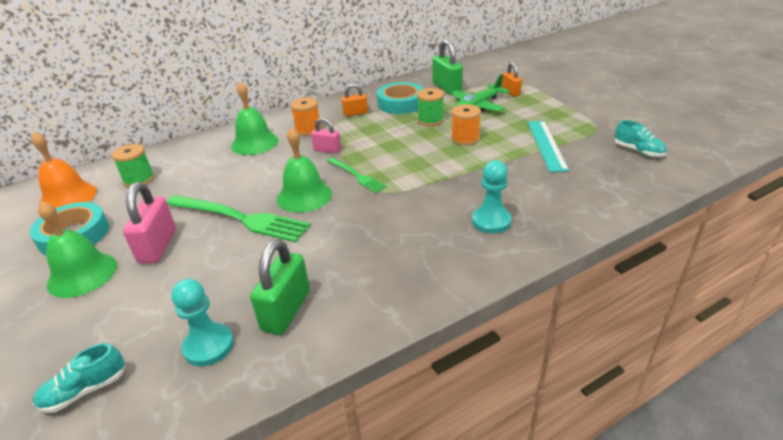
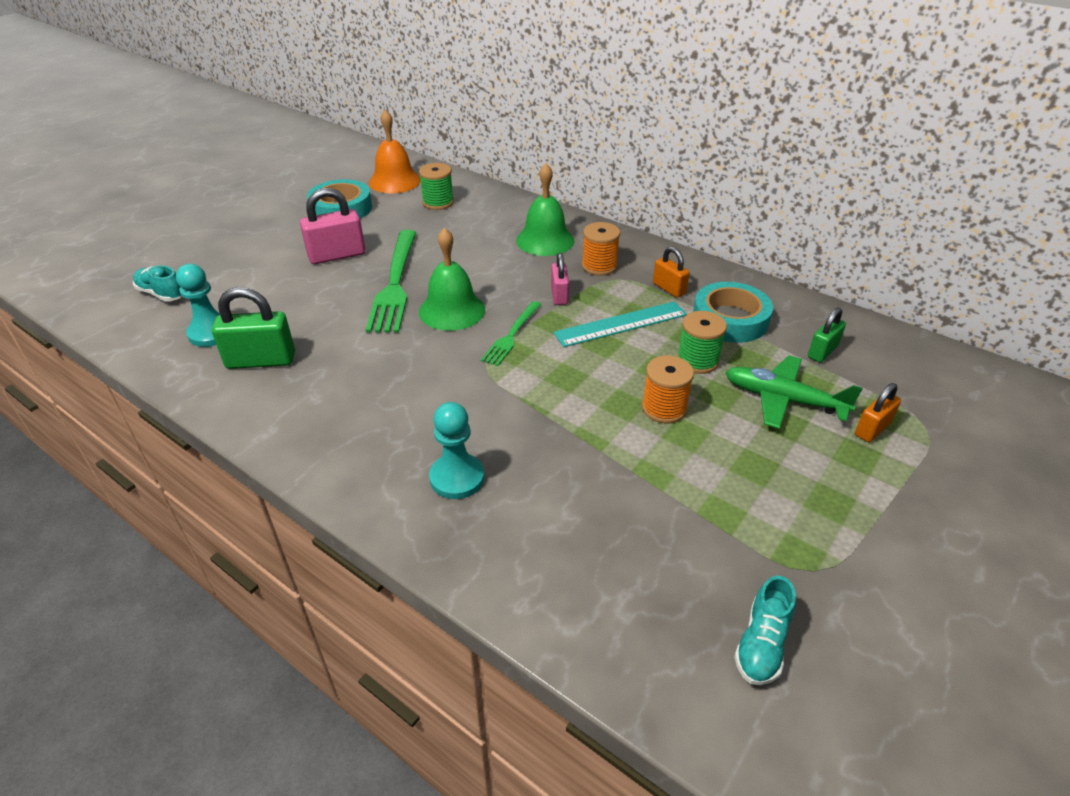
camera: 65 degrees right, 5 degrees up
green bell [38,201,117,298] -> none
green padlock [432,39,463,95] -> green padlock [808,308,846,363], size x0.61
turquoise ruler [528,121,569,172] -> turquoise ruler moved to [553,301,687,347]

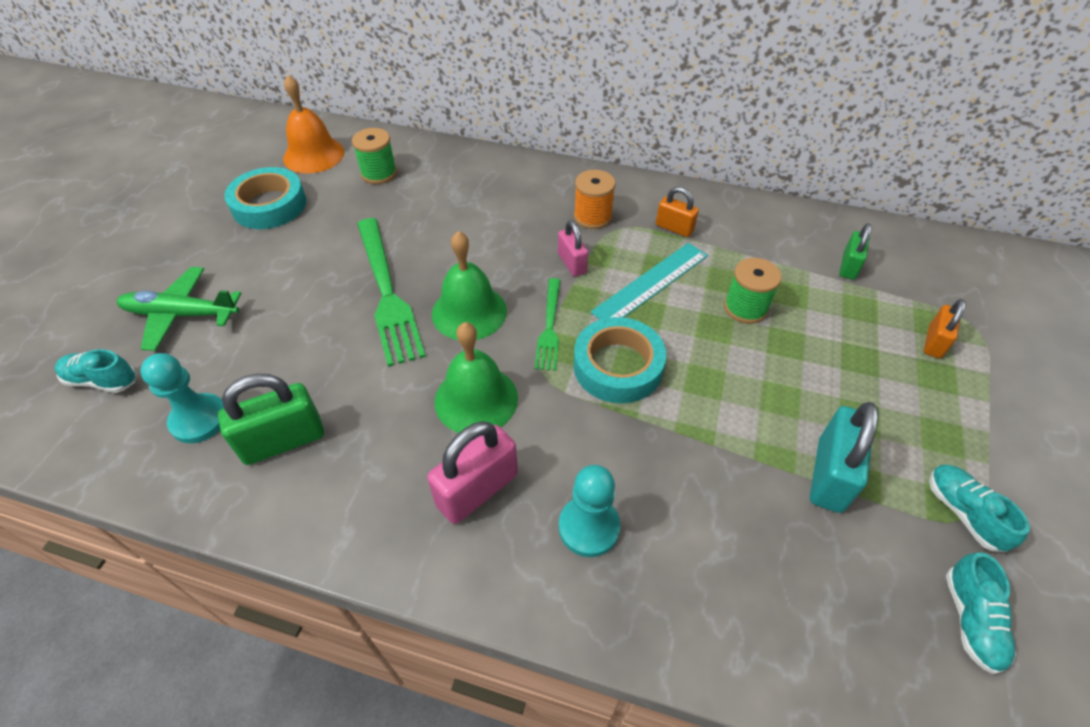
camera: 20 degrees left, 10 degrees up
pink padlock [300,188,365,264] -> pink padlock moved to [427,421,518,524]
green bell [516,163,575,256] -> green bell moved to [434,322,518,433]
orange spool [642,356,694,423] -> none
turquoise tape [693,282,773,343] -> turquoise tape moved to [574,317,666,403]
green plane [725,355,863,429] -> green plane moved to [117,267,242,351]
none -> turquoise padlock [810,402,879,513]
none -> turquoise shoe [929,464,1030,552]

